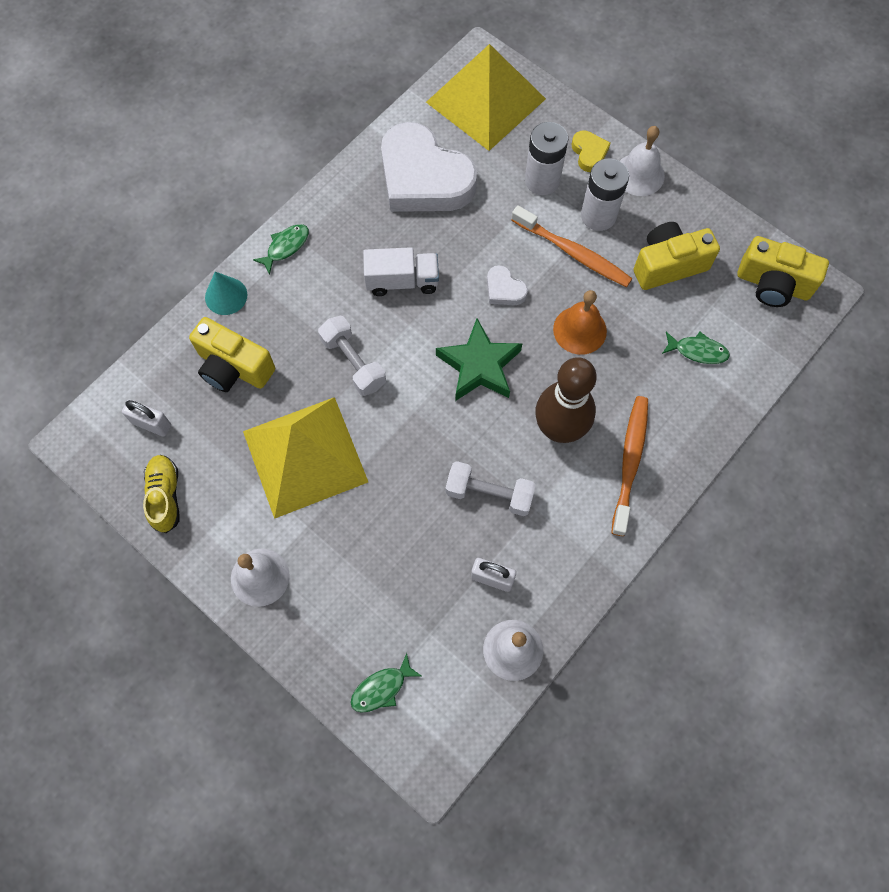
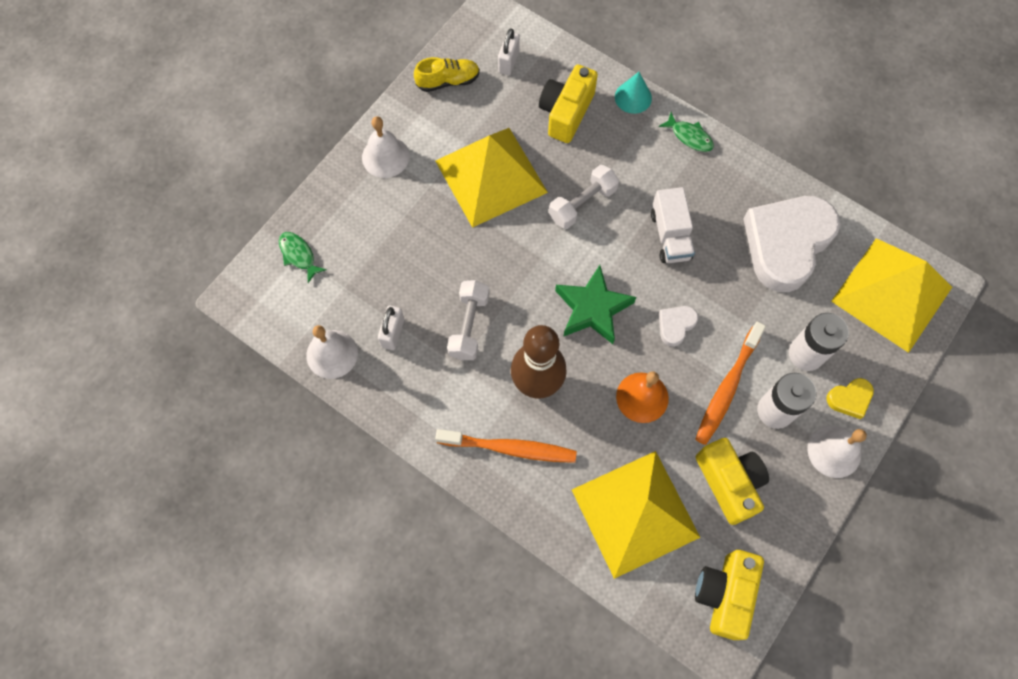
camera: 85 degrees right, 0 degrees up
green fish [662,332,730,364] -> yellow pyramid [572,451,701,579]

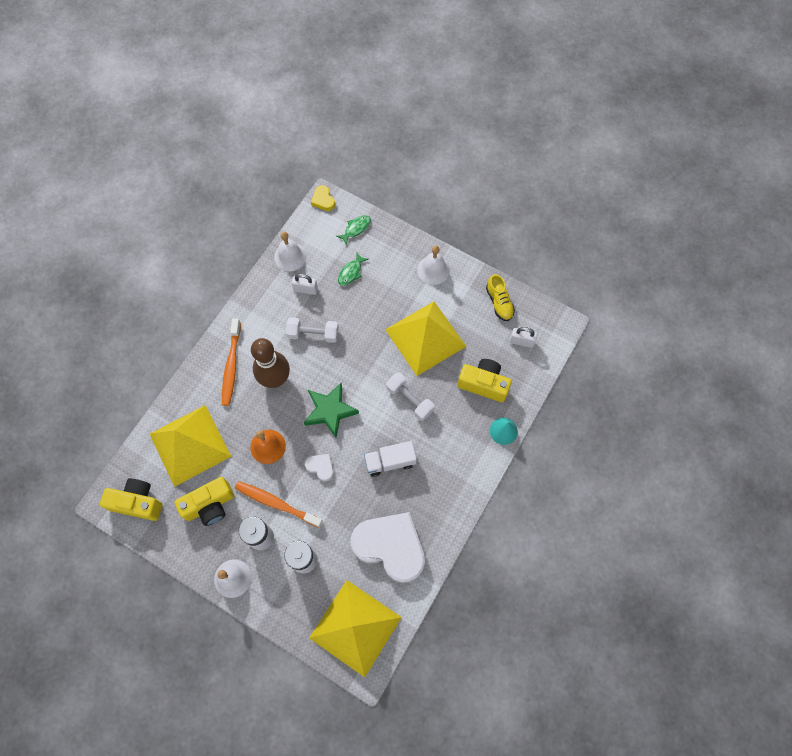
camera: 85 degrees right, 0 degrees up
green fish [658,112,714,152] -> green fish moved to [338,252,369,286]
yellow heart [826,378,874,419] -> yellow heart moved to [311,185,335,211]

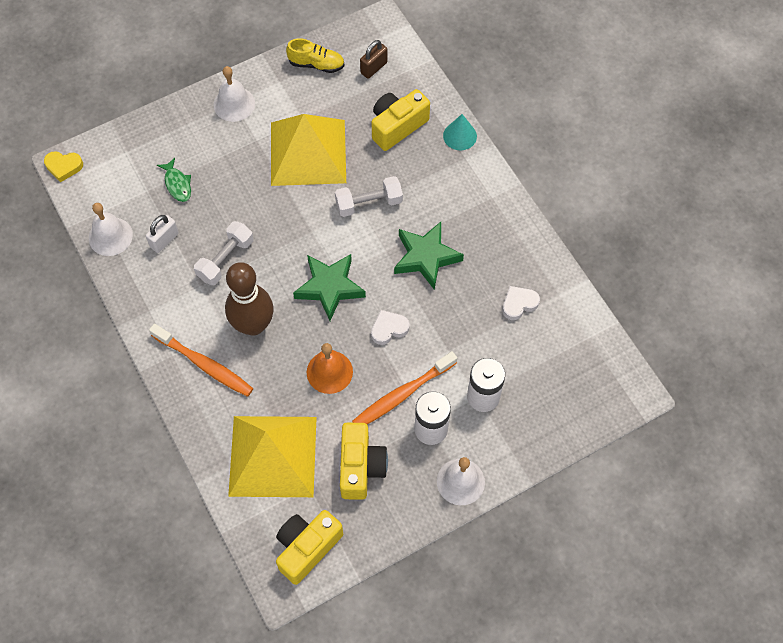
camera: 60 degrees left, 5 degrees down
yellow pyramid [309,580,402,677] -> none
green fish [336,215,371,245] -> none
white heart [351,512,425,583] -> white heart [502,286,540,320], size x0.42
white truck [364,441,417,477] -> green star [394,222,464,290]
white padlock [510,327,537,348] -> brown padlock [360,40,387,79]

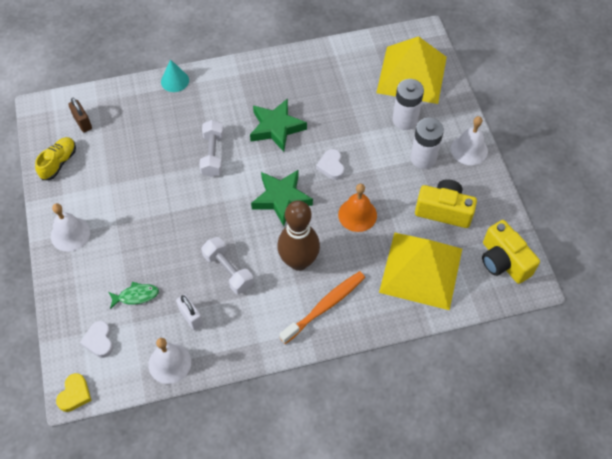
camera: 75 degrees left, 5 degrees down
yellow pyramid [271,114,346,186] -> yellow pyramid moved to [376,36,447,104]
orange toothbrush [352,351,457,424] -> none
yellow camera [371,89,430,151] -> none
white heart [502,286,540,320] -> white heart moved to [80,321,113,358]

